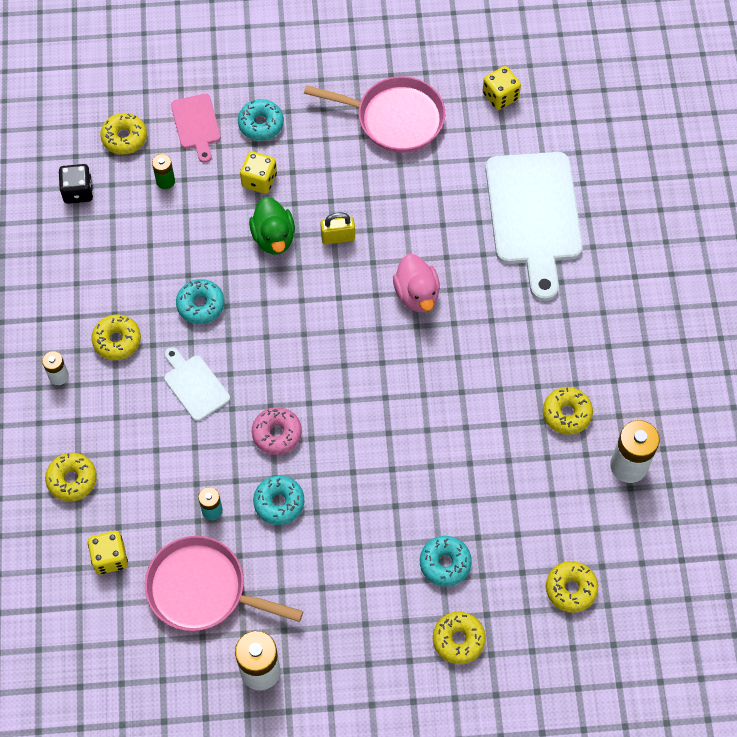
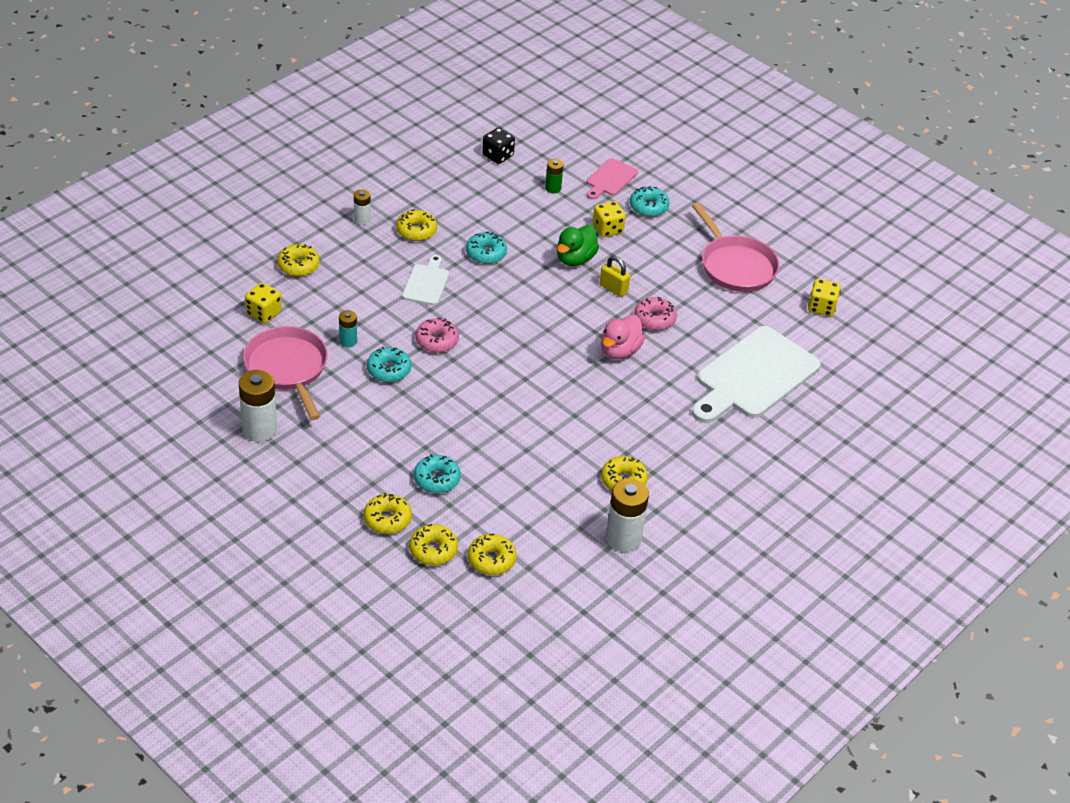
camera: 45 degrees right, 20 degrees down
yellow donut [100,113,147,155] -> yellow donut moved to [409,524,458,565]
none -> pink donut [634,297,677,330]

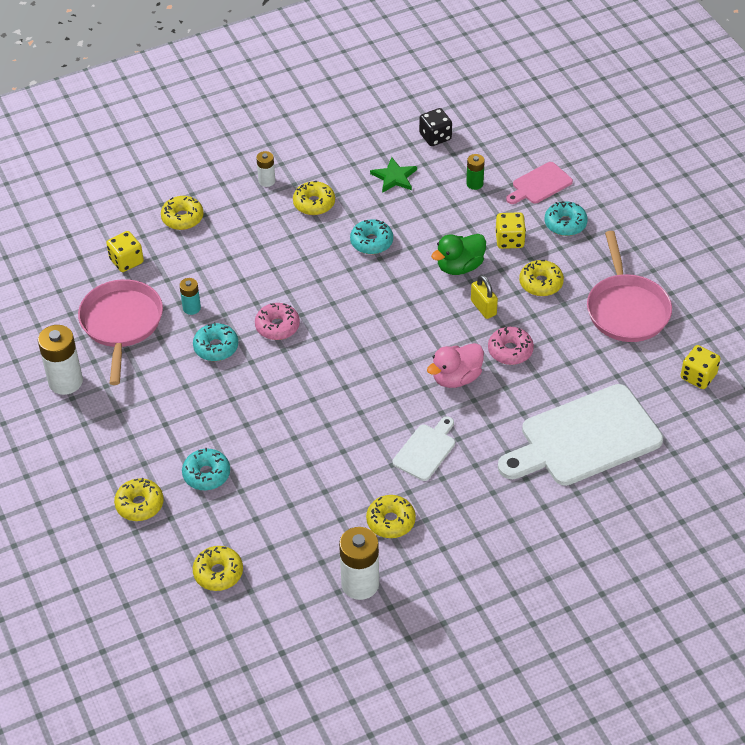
camera: 25 degrees right, 5 degrees up
white cutting board [402,255,449,305] -> white cutting board moved to [393,416,455,481]
yellow donut [409,524,458,565] -> yellow donut moved to [519,260,564,296]
none -> green star [370,157,417,193]

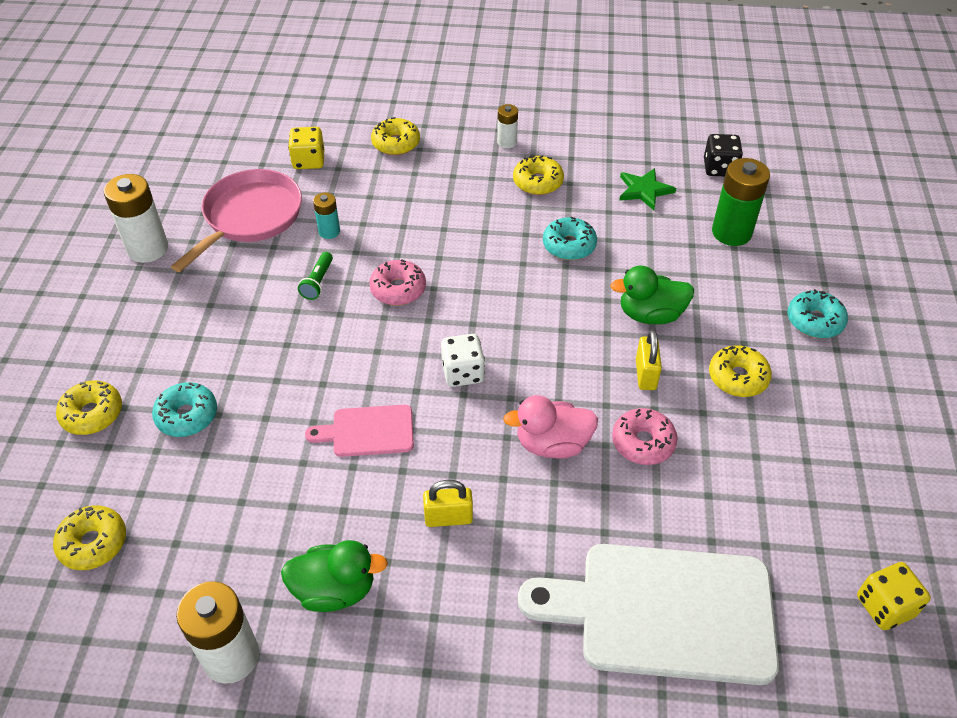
camera: 30 degrees right, 0 degrees up
turquoise donut [193,322,238,361] -> green flashlight [298,252,333,300]
yellow donut [366,495,416,538] -> green duck [281,540,388,612]
white cutting board [393,416,455,481] -> yellow padlock [423,480,473,527]
green battery [466,154,485,190] -> green battery [712,158,770,246], size x1.85
yellow dice [496,212,526,249] -> none
pink cutting board [506,162,573,204] -> pink cutting board moved to [305,405,414,457]
pink pan [587,231,672,342] -> none
none -> white dice [441,334,485,387]

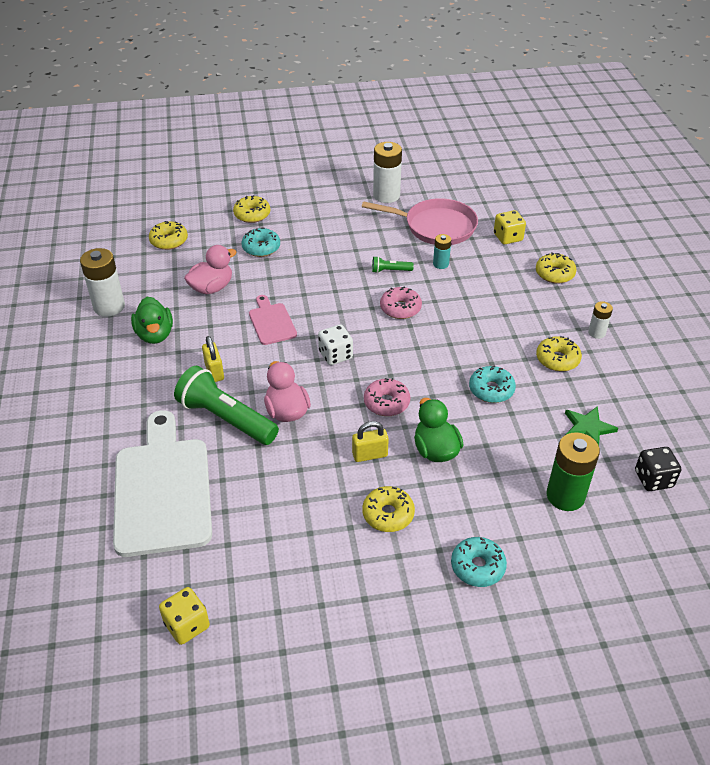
camera: 75 degrees right, 5 degrees down
pink donut [612,408,677,465] -> pink donut moved to [364,378,410,416]
none -> green flashlight [174,366,279,445]
none -> pink duck [184,245,236,294]

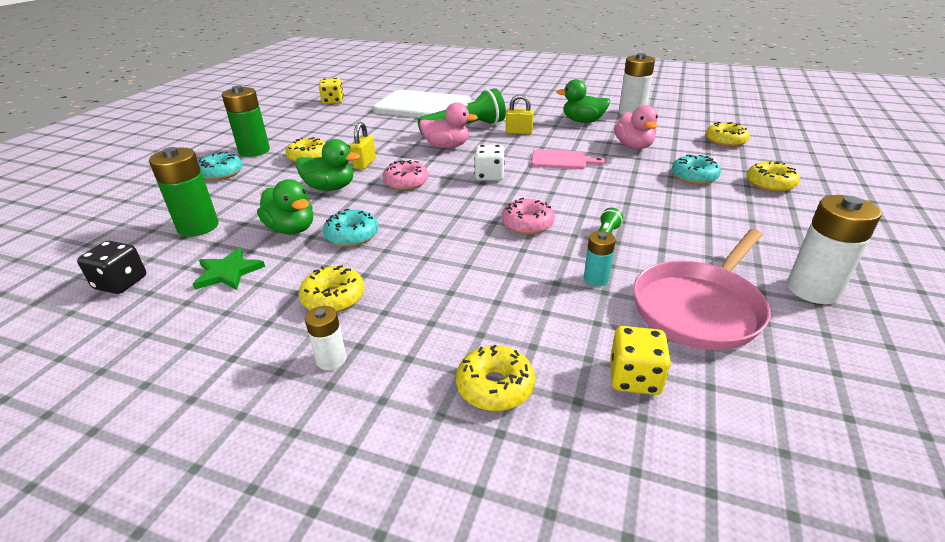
camera: 120 degrees right, 10 degrees down
none -> green battery [222,86,270,157]
none -> green duck [257,179,313,234]

